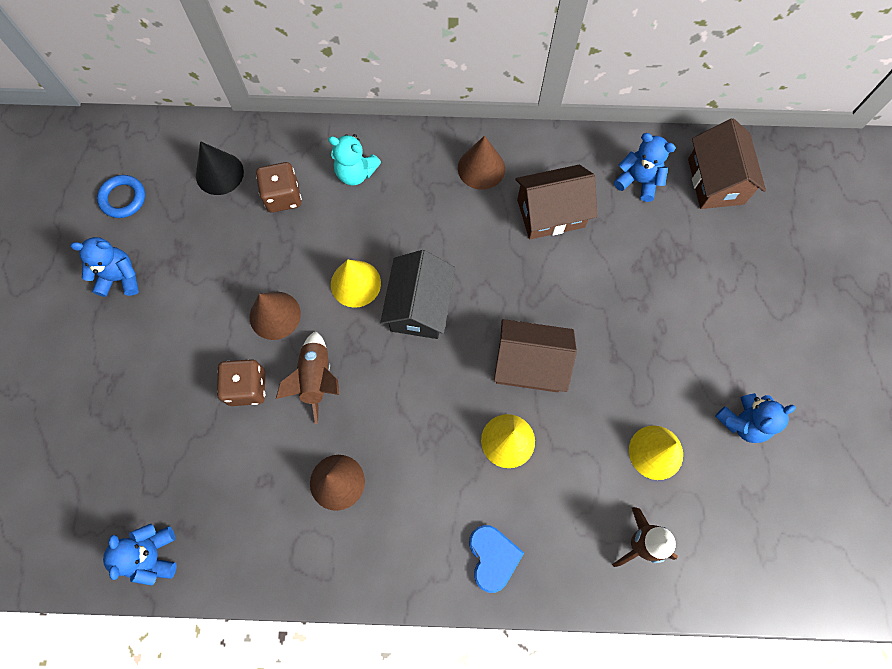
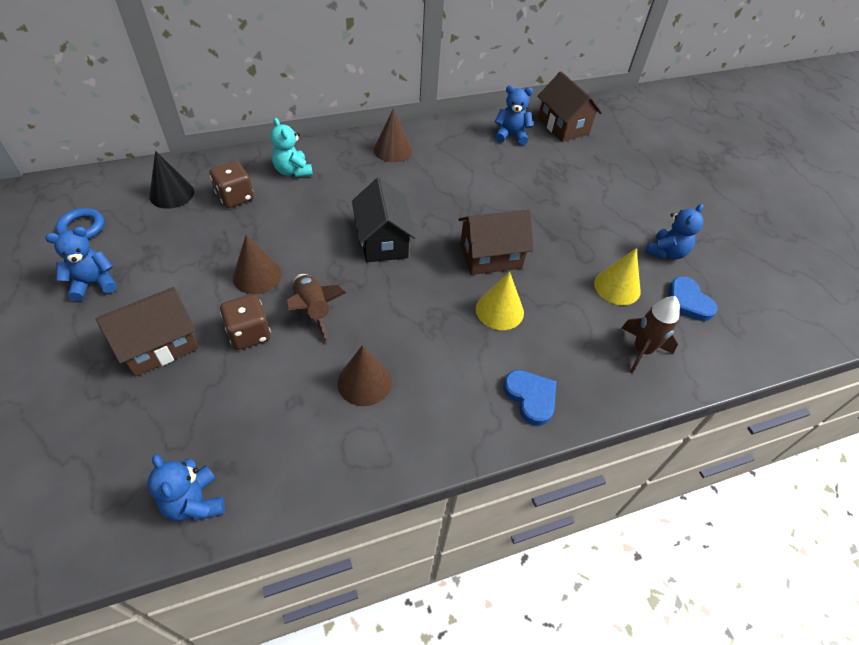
camera: 25 degrees left, 20 degrees down
turquoise teddy bear [328,134,381,185] -> turquoise teddy bear turned 60 degrees clockwise [270,118,313,177]
yellow cone [331,259,381,308] -> none
brown house [515,164,597,239] -> brown house moved to [96,287,199,377]
none -> blue heart [669,276,718,321]

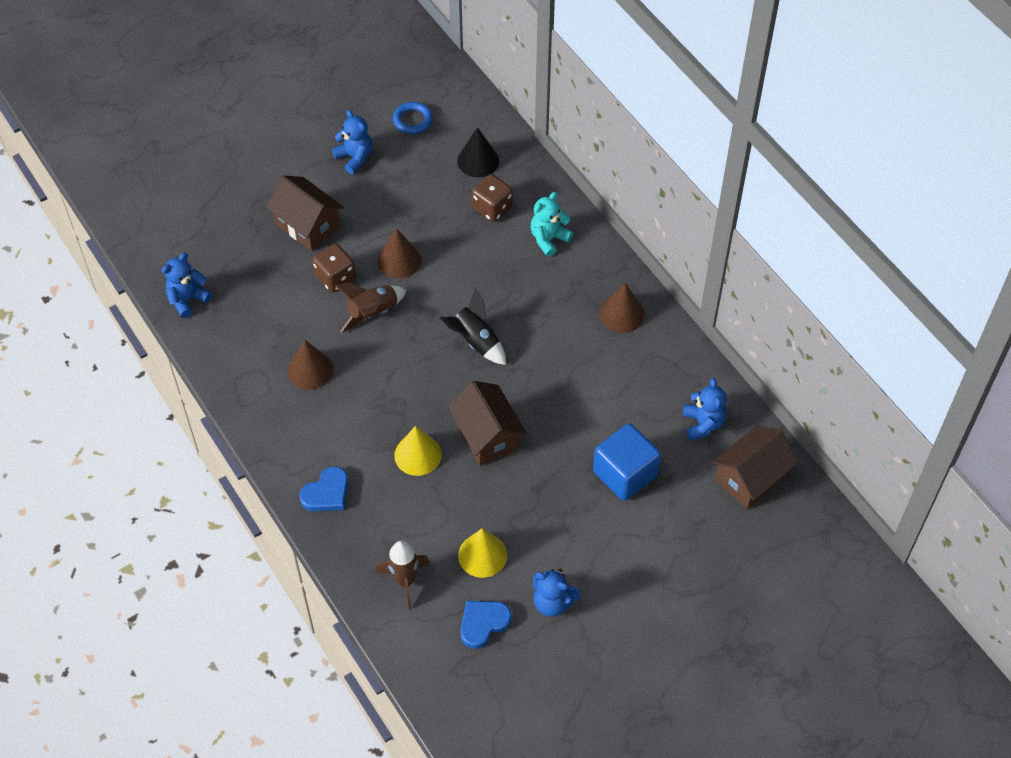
camera: 80 degrees right, 5 degrees up
black house [352,177,416,262] -> black rocket [439,288,506,365]
none -> blue cube [593,423,661,501]

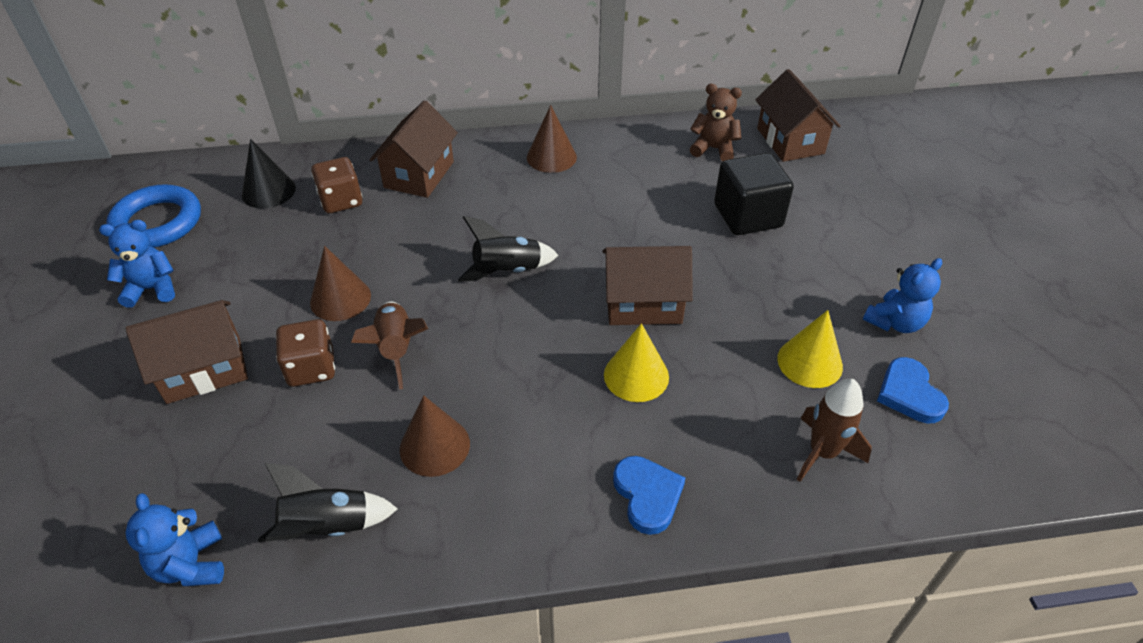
camera: 65 degrees left, 10 degrees down
blue ring [393,102,433,134] -> blue ring [106,184,201,248], size x1.66
turquoise teddy bear [531,192,573,257] -> brown house [370,100,458,198]
blue cube [593,423,661,501] -> black cube [714,153,794,235]
blue teddy bear [683,378,727,441] -> brown teddy bear [690,84,742,161]
none -> black rocket [258,463,398,542]

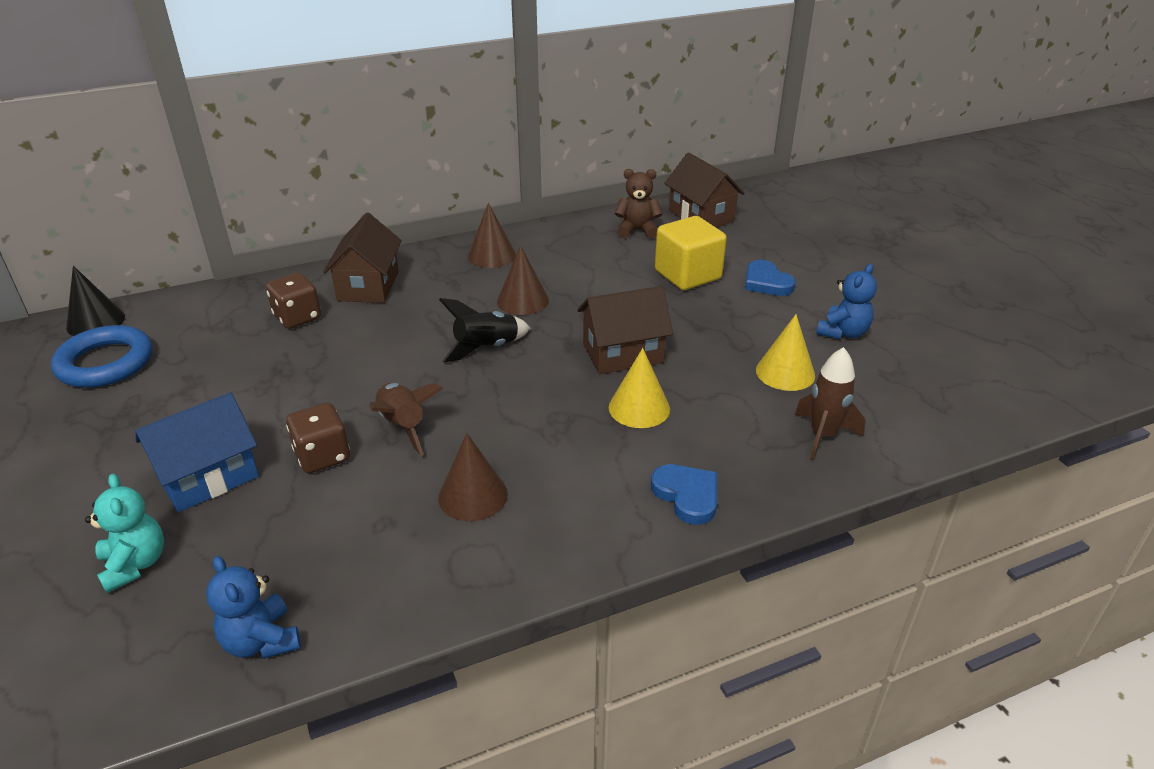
camera: 15 degrees left, 10 degrees down
blue teddy bear [99,220,175,308] -> none
brown house [126,300,248,404] -> blue house [135,392,259,512]
black cone [242,139,296,208] -> black cone moved to [66,266,125,336]
black rocket [258,463,398,542] -> none
brown cone [310,246,371,321] -> brown cone moved to [497,245,549,315]
black cube [714,153,794,235] -> yellow cube [655,216,727,290]
blue heart [877,357,949,423] -> blue heart moved to [745,260,796,296]
none -> turquoise teddy bear [85,474,164,593]

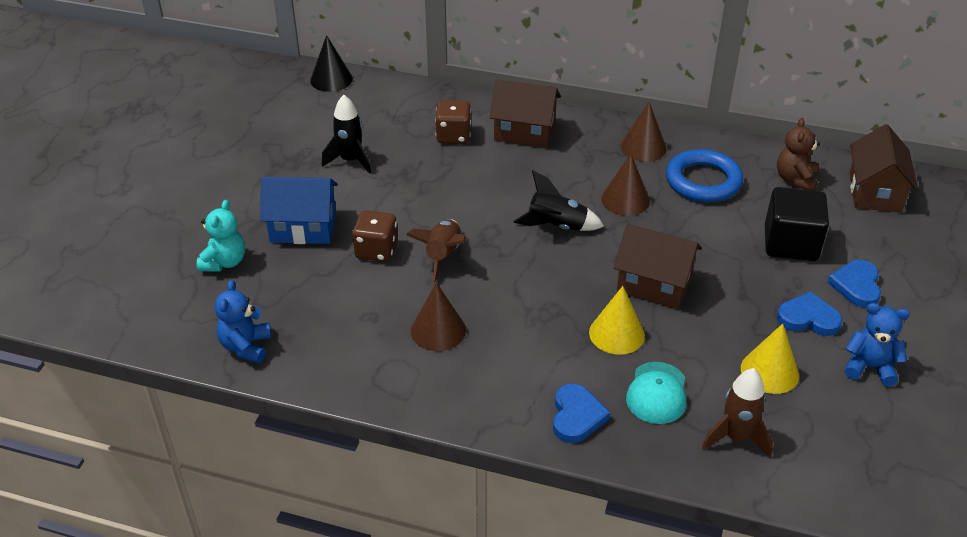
camera: 40 degrees right, 5 degrees up
blue ring [51,325,152,388] -> blue ring moved to [666,149,743,202]
brown house [323,213,402,303] -> brown house turned 60 degrees clockwise [490,79,561,148]
brown teddy bear [615,169,662,239] -> brown teddy bear turned 120 degrees counterclockwise [777,118,820,190]
yellow cube [655,216,727,290] -> black cube [765,187,829,261]
blue teddy bear [816,263,877,339] -> blue teddy bear turned 150 degrees counterclockwise [844,303,910,386]
none -> black rocket [322,95,372,174]
none -> turquoise cap [626,362,686,424]
none -> blue heart [777,291,843,336]

